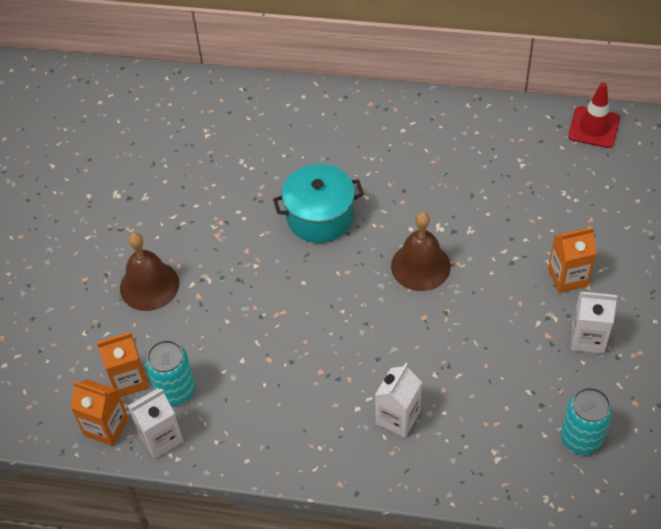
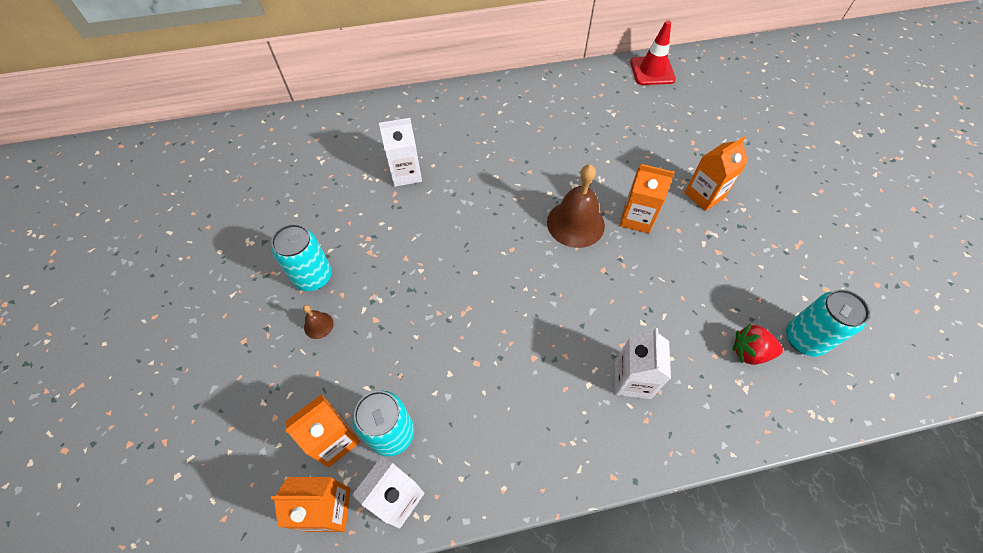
camera: 25 degrees left, 5 degrees up
brown bell [120,233,179,311] -> brown bell [303,305,334,339], size x0.45
turquoise pot [273,164,364,243] -> none
white carton [571,291,618,354] -> white carton moved to [379,118,422,187]
none -> turquoise can [271,224,332,291]
none -> orange carton [620,164,675,234]
none -> red strawberry [733,323,783,365]

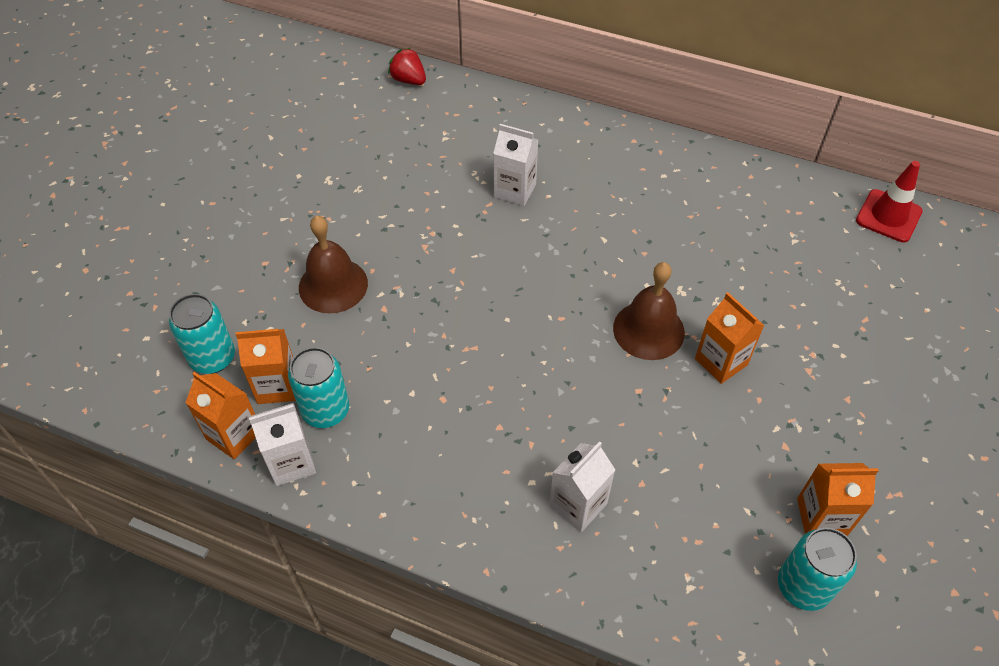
camera: 35 degrees right, 5 degrees down
turquoise can [271,224,332,291] -> turquoise can moved to [169,294,235,374]
brown bell [303,305,334,339] -> brown bell [299,216,368,313], size x2.21
orange carton [684,136,748,211] -> orange carton moved to [797,463,879,536]
red strawberry [733,323,783,365] -> red strawberry moved to [388,48,426,85]

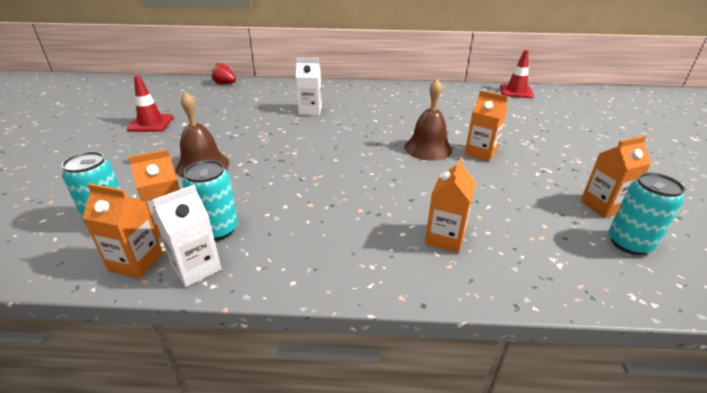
camera: 20 degrees left, 20 degrees down
white carton [549,441,615,532] -> orange carton [425,157,476,253]
none -> red traffic cone [127,75,174,132]

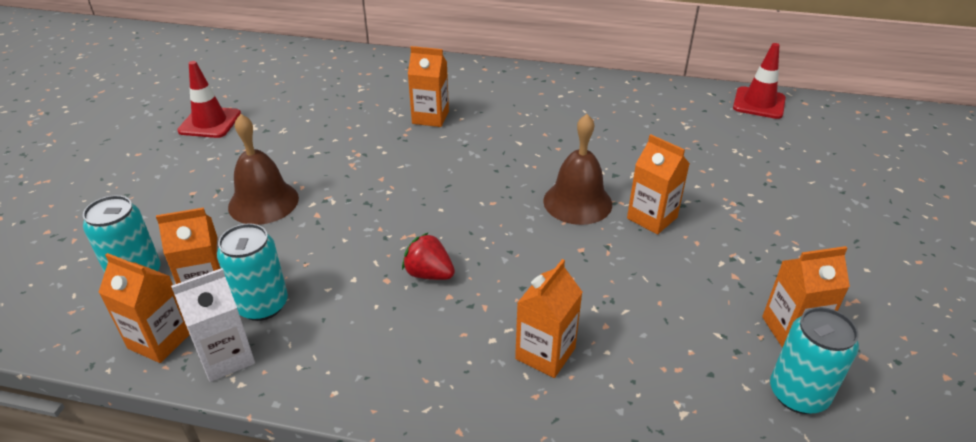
camera: 10 degrees right, 5 degrees up
red strawberry [212,63,236,84] -> red strawberry moved to [402,232,455,280]
white carton [296,58,322,115] -> orange carton [408,46,449,127]

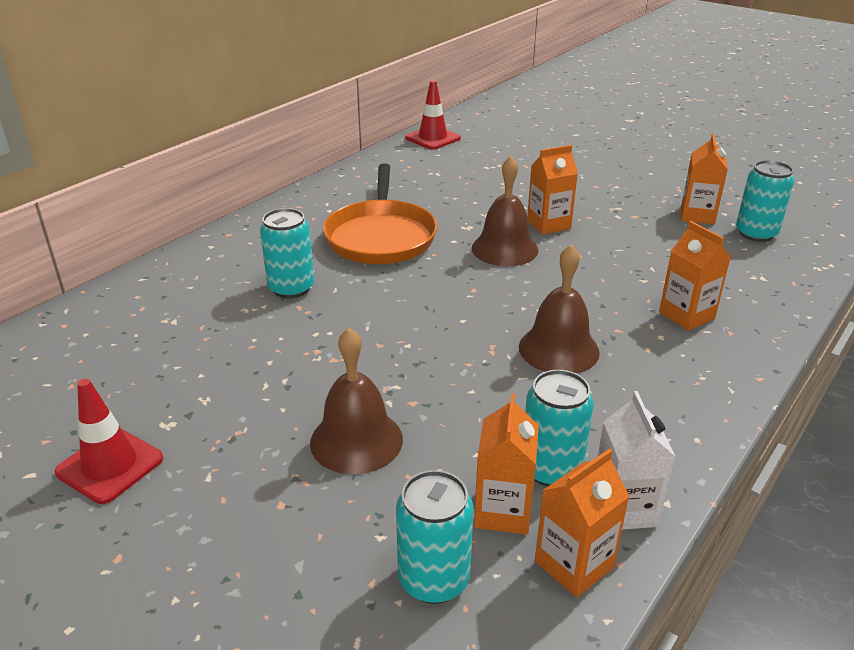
camera: 65 degrees left, 5 degrees down
red strawberry [402,232,455,280] -> brown bell [519,244,600,373]
orange carton [408,46,449,127] -> turquoise can [260,208,314,298]
none -> orange pan [323,164,438,264]

